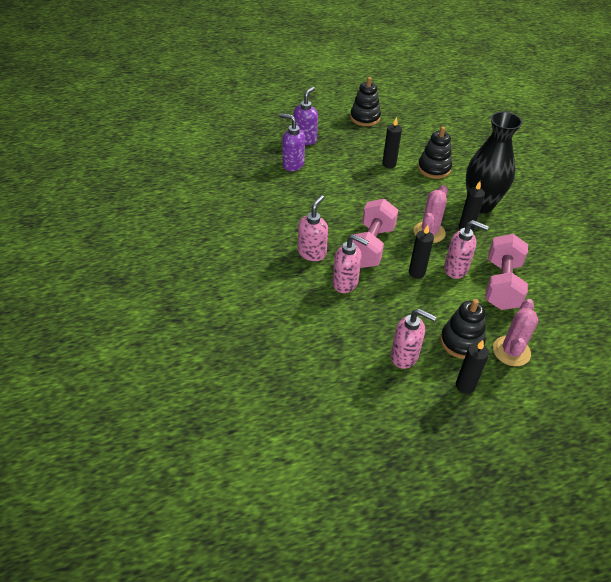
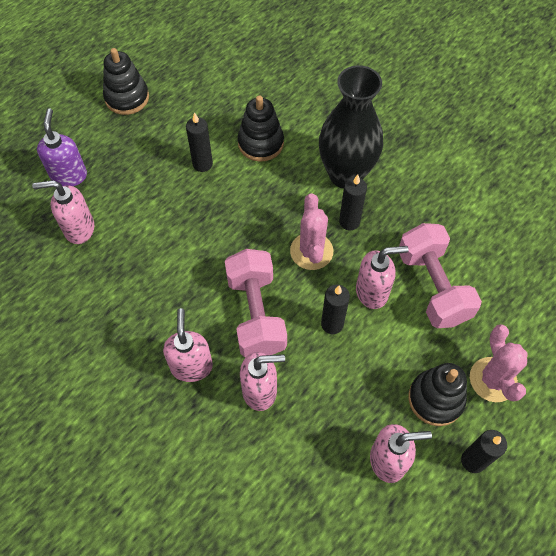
camera: 30 degrees left, 15 degrees up
purple soap dispenser [279,113,305,171] -> pink soap dispenser [32,180,94,244]

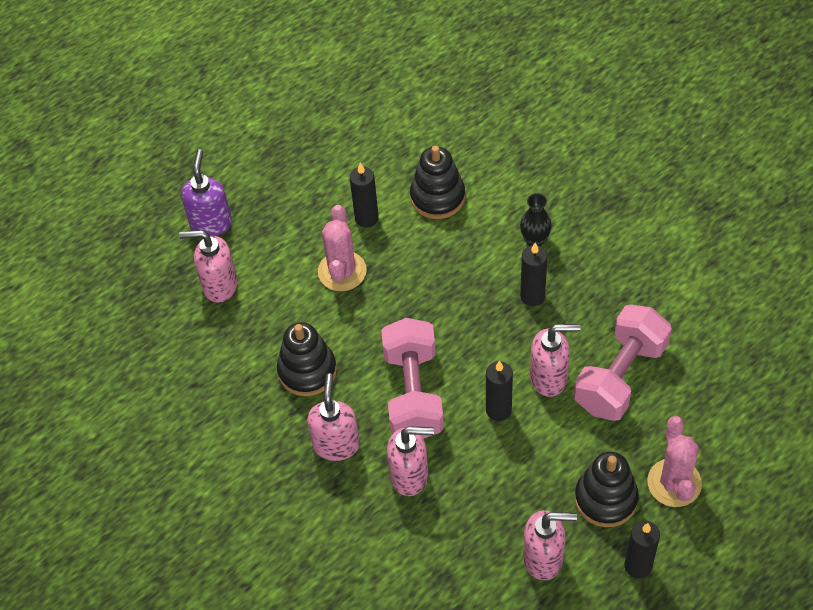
camera: 10 degrees right, 5 degrees down
black stacking toy [103,48,149,115] -> black stacking toy moved to [277,322,337,396]
pink cactus [290,193,333,270] -> pink cactus moved to [318,205,367,291]
black vase [319,65,383,189] -> black vase [520,193,552,246], size x0.43
pink dumbbell [399,223,482,328] -> pink dumbbell turned 45 degrees clockwise [574,305,672,421]

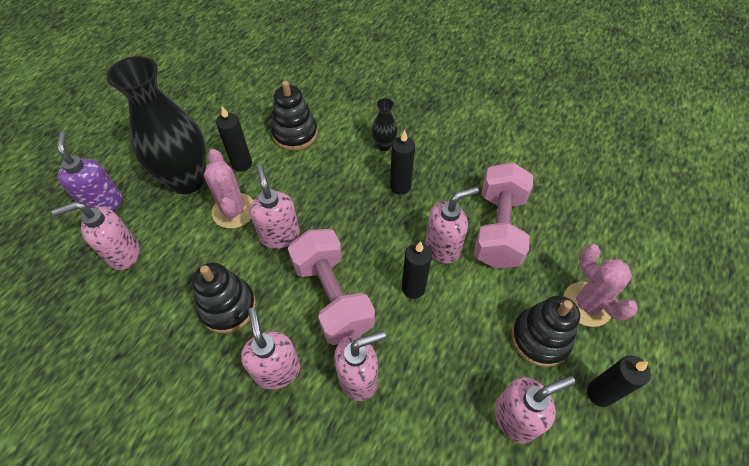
camera: 25 degrees left, 0 degrees up
none -> black vase [106,56,206,194]
none -> pink soap dispenser [250,164,300,249]

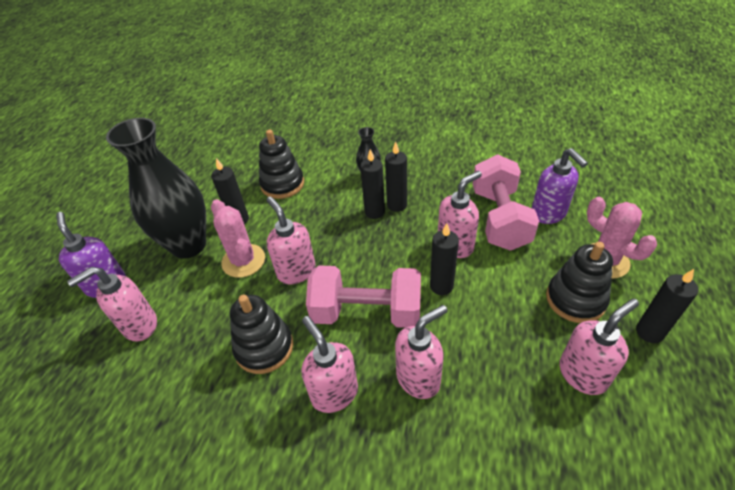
camera: 10 degrees left, 10 degrees down
pink dumbbell [288,229,375,345] -> pink dumbbell turned 45 degrees counterclockwise [306,265,421,328]
none -> black candle [360,149,385,219]
none -> purple soap dispenser [532,148,588,224]

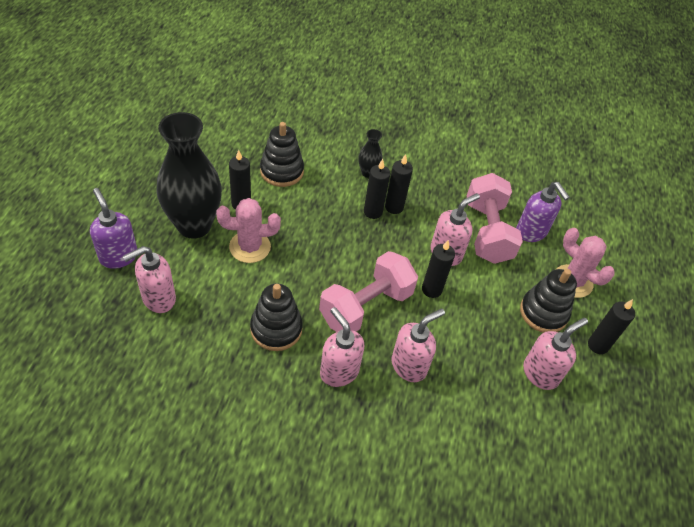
camera: 10 degrees left, 5 degrees up
pink cactus [211,199,265,278] -> pink cactus turned 60 degrees counterclockwise [216,198,281,263]
pink soap dispenser [266,196,316,284] -> none
pink dumbbell [306,265,421,328] -> pink dumbbell turned 45 degrees counterclockwise [319,251,418,332]

